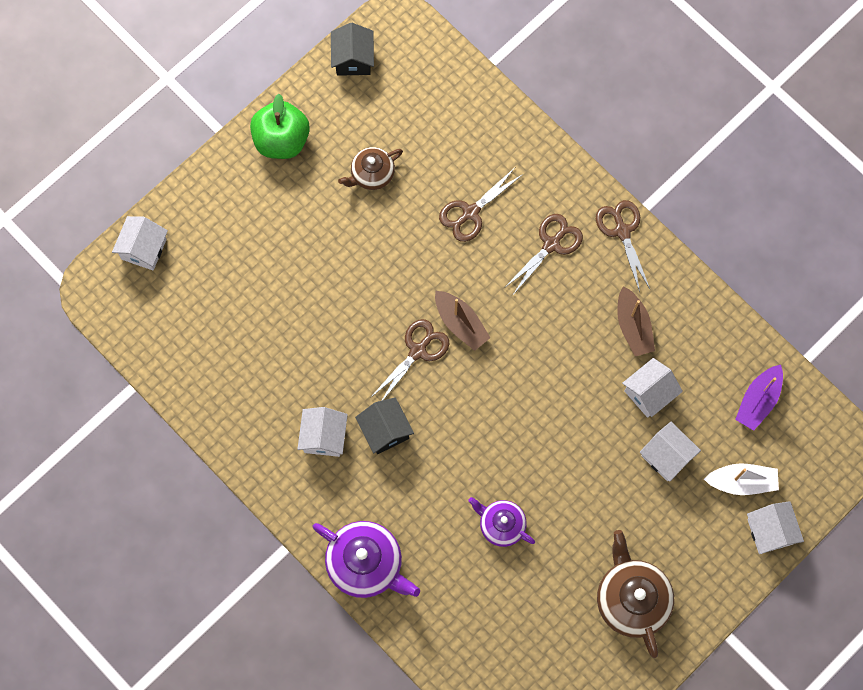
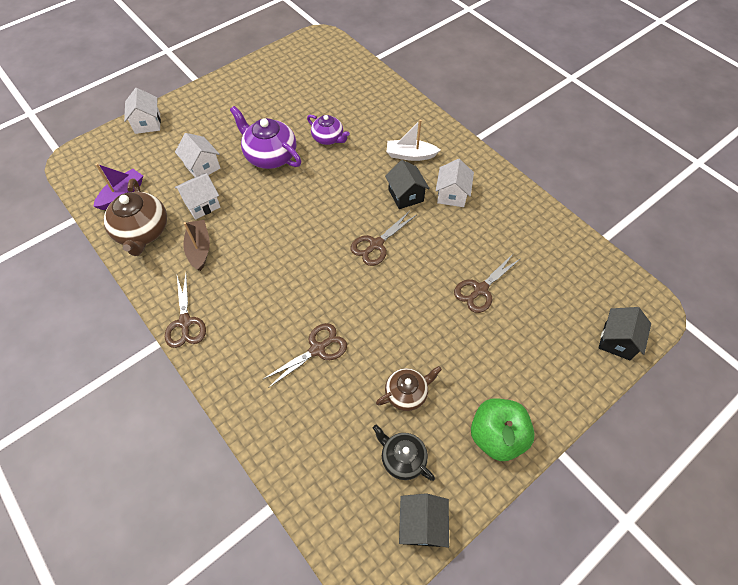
camera: 175 degrees left, 15 degrees down
white house [112,216,168,270] -> black house [598,307,651,360]
purple teapot [313,521,420,598] -> purple teapot moved to [230,106,301,169]
brown boat [435,291,490,351] -> none
brown scissors [504,214,583,295] -> brown scissors moved to [454,254,520,313]
brown teapot [597,530,674,658] -> brown teapot moved to [104,178,167,256]
white boat [704,463,779,495] -> white boat moved to [387,120,440,161]
none -> black teapot [373,425,435,481]

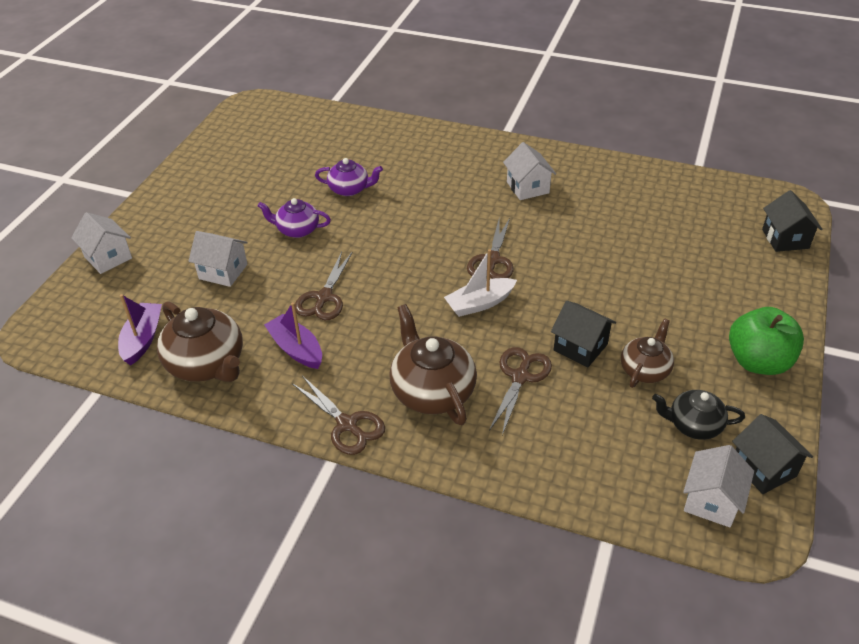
camera: 30 degrees left, 15 degrees down
white house [175,173,220,220] -> white house moved to [683,445,754,527]
brown boat [183,220,210,271] -> purple boat [264,302,322,369]
purple teapot [230,106,301,169] -> purple teapot [258,198,331,238], size x0.61
black house [385,160,430,209] -> black house moved to [551,301,616,367]
white boat [387,120,440,161] -> white boat moved to [444,249,517,317]
brown scissors [454,254,520,313] -> brown scissors moved to [295,251,353,320]
none -> brown teapot [389,304,477,425]

